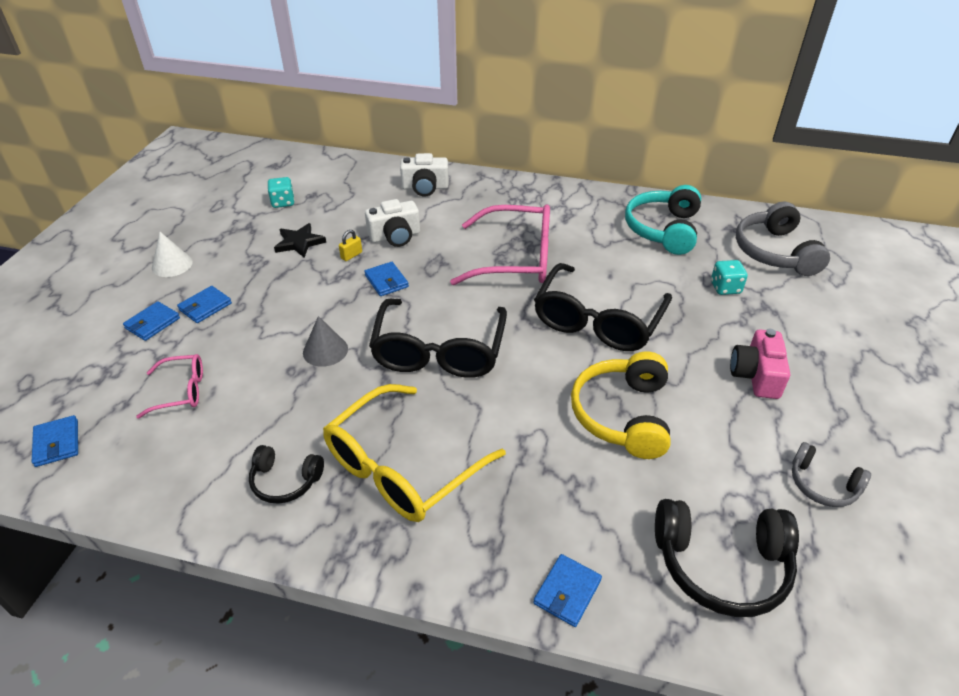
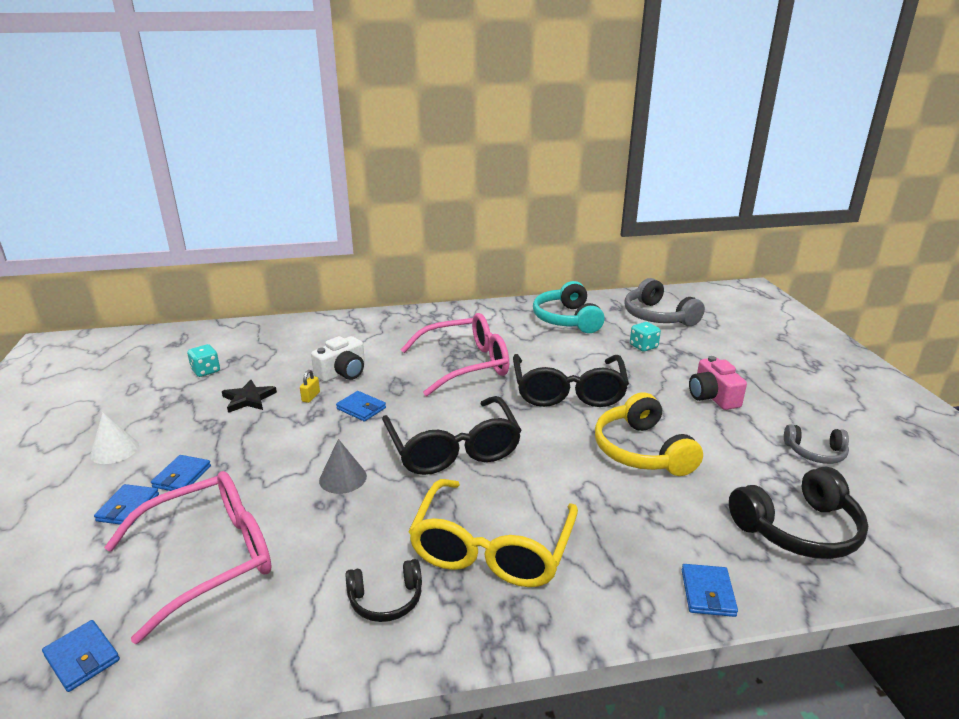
camera: 25 degrees left, 15 degrees down
pink glasses [136,354,203,419] -> pink glasses [104,471,272,644], size x1.96
white camera [400,153,449,197] -> none

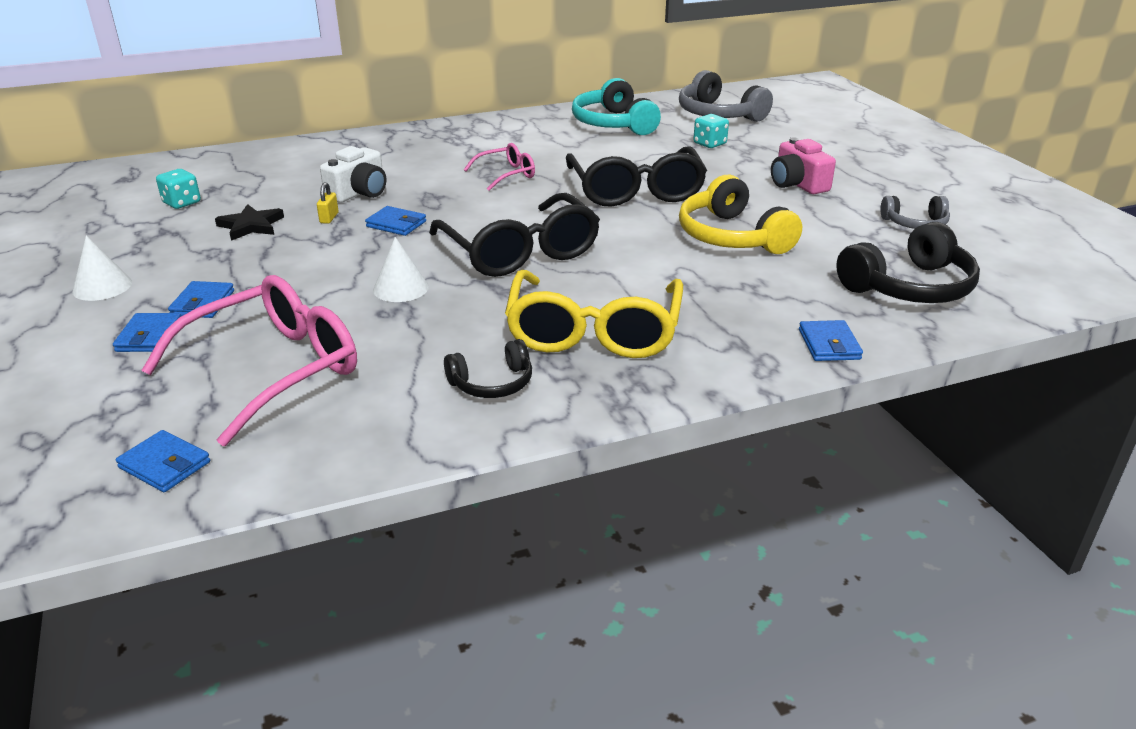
camera: 10 degrees left, 5 degrees up
grey cone [319,439,367,494] -> white cone [373,237,429,302]
pink glasses [401,313,509,396] -> pink glasses [464,143,535,191], size x0.51

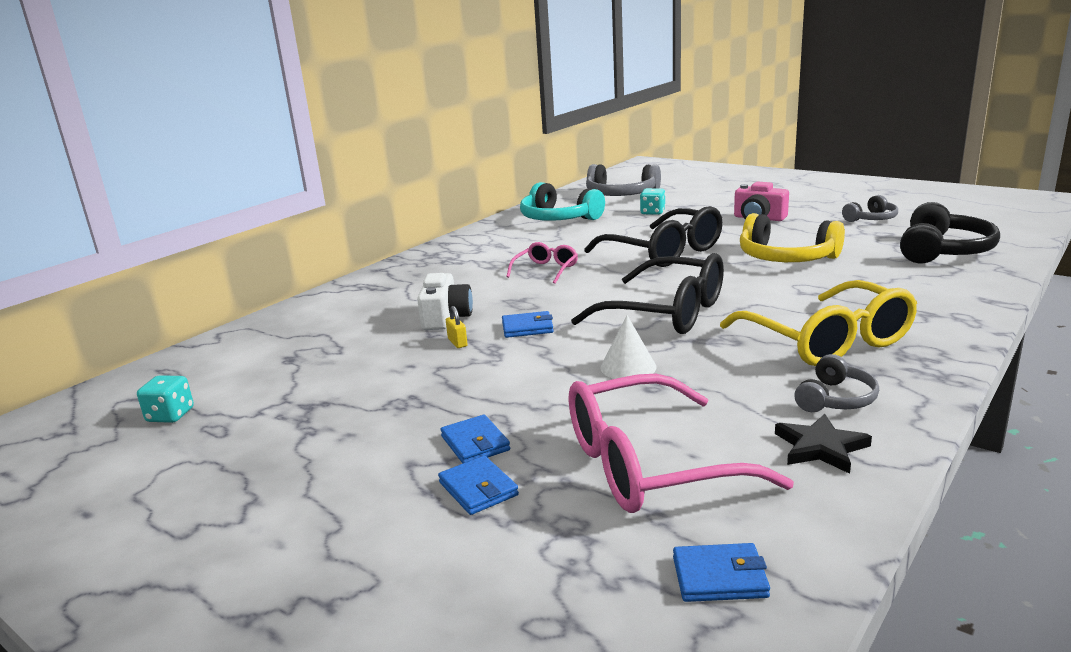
camera: 30 degrees left, 10 degrees down
white cone [73,236,132,301] -> none
pink glasses [141,275,357,446] -> pink glasses turned 120 degrees counterclockwise [569,374,794,513]
turquoise dice [156,169,201,209] -> turquoise dice moved to [137,375,194,423]
black star [215,204,284,241] -> black star moved to [775,413,872,474]
black headphones [444,339,532,398] -> grey headphones [794,354,879,412]
blue wallet [799,320,863,361] -> none

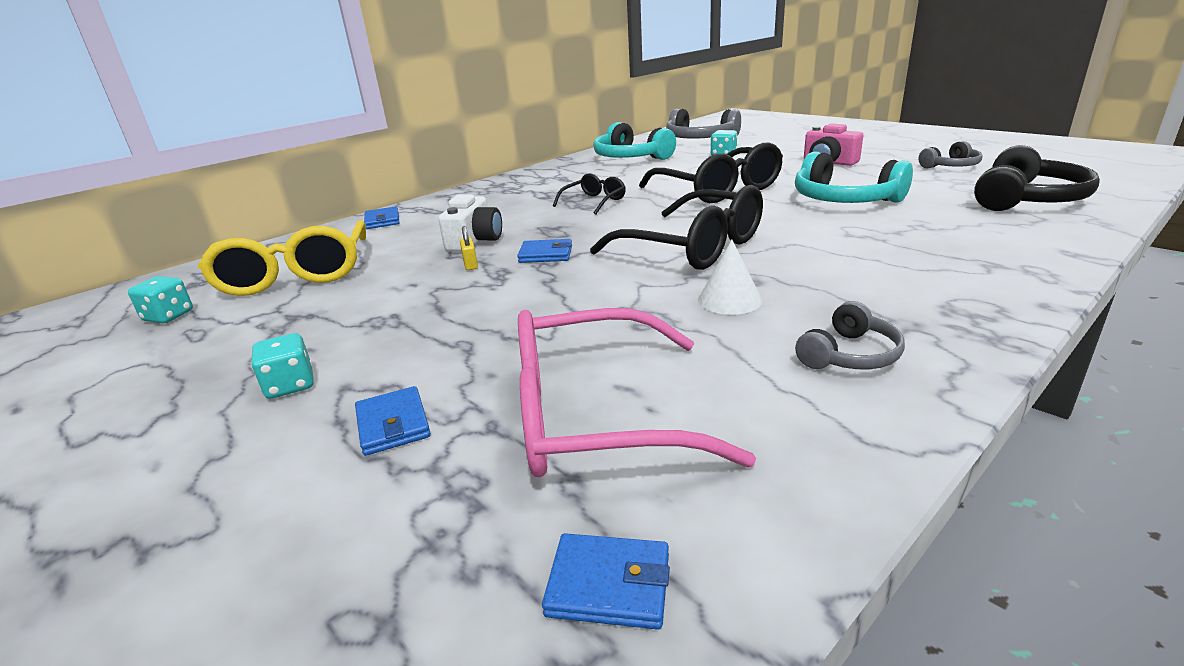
camera: 10 degrees right, 5 degrees up
blue wallet [440,415,510,463] -> blue wallet moved to [364,206,399,229]
pink glasses [506,242,578,284] -> black glasses [553,174,626,214]
white cone [600,315,656,379] -> white cone moved to [698,240,762,315]
yellow glasses [720,280,917,366] -> yellow glasses moved to [198,220,366,296]
yellow headphones [740,213,845,262] -> turquoise headphones [795,152,913,203]
black star [775,413,872,474] -> none
none -> turquoise dice [251,333,314,399]

